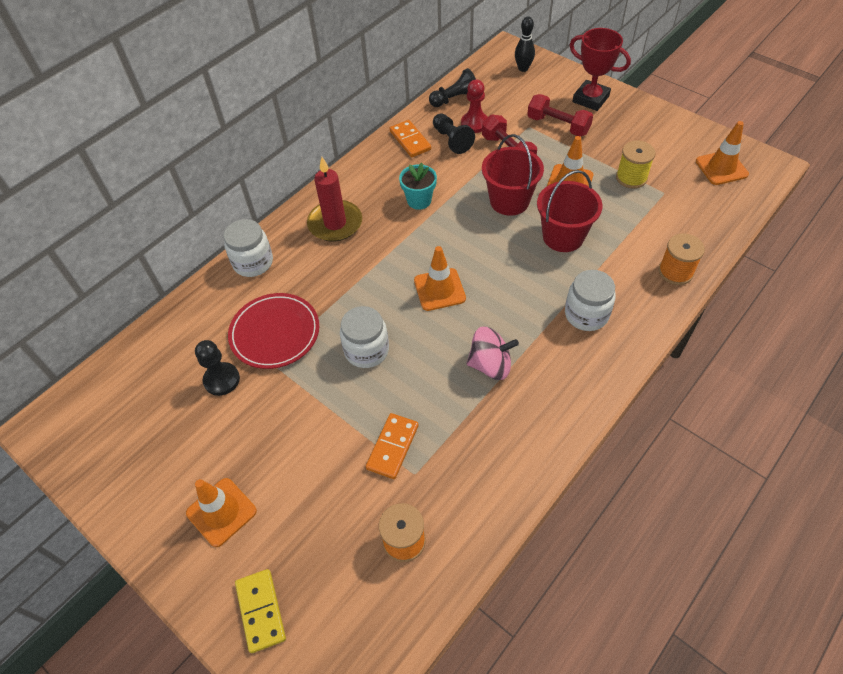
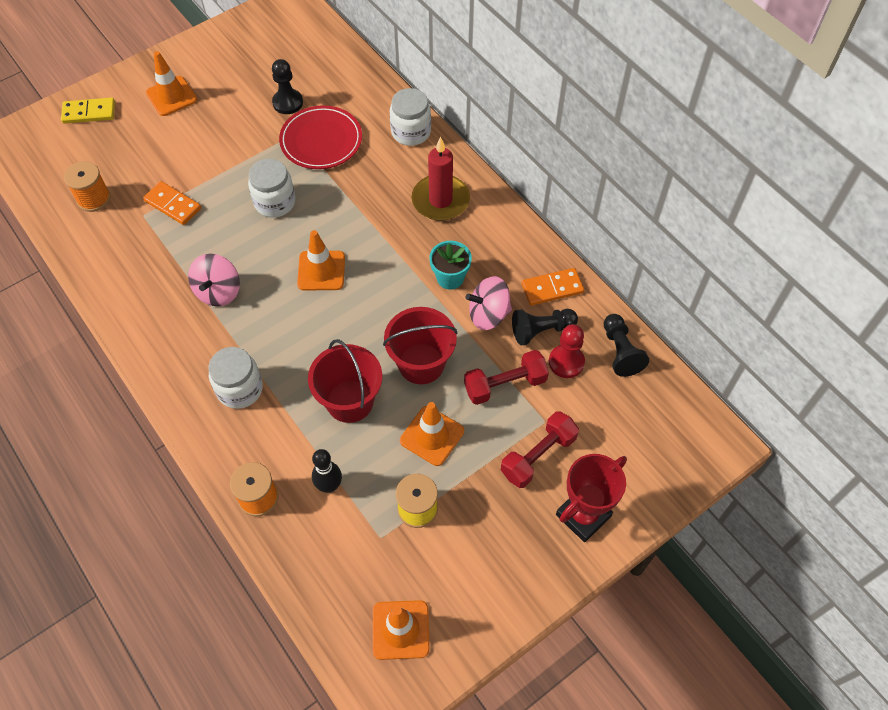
camera: 100 degrees right, 5 degrees up
black bowling pin [515,17,535,72] -> black bowling pin moved to [312,449,342,493]
none -> pink spinning top [466,276,512,330]

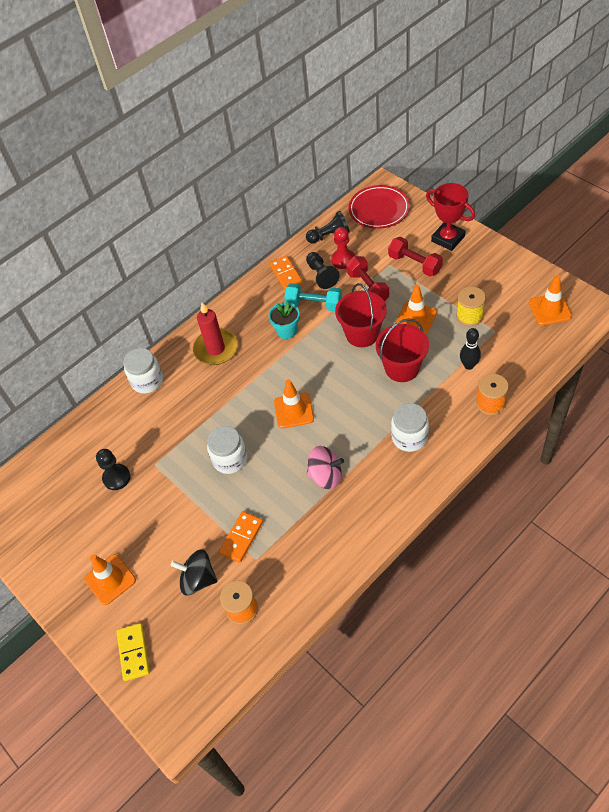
camera: 90 degrees left, 5 degrees down
red plate [279,105,362,169] -> red plate moved to [349,185,410,229]
pink spinning top [466,276,512,330] -> turquoise dumbbell [284,283,342,311]
none -> black spinning top [170,549,218,596]

